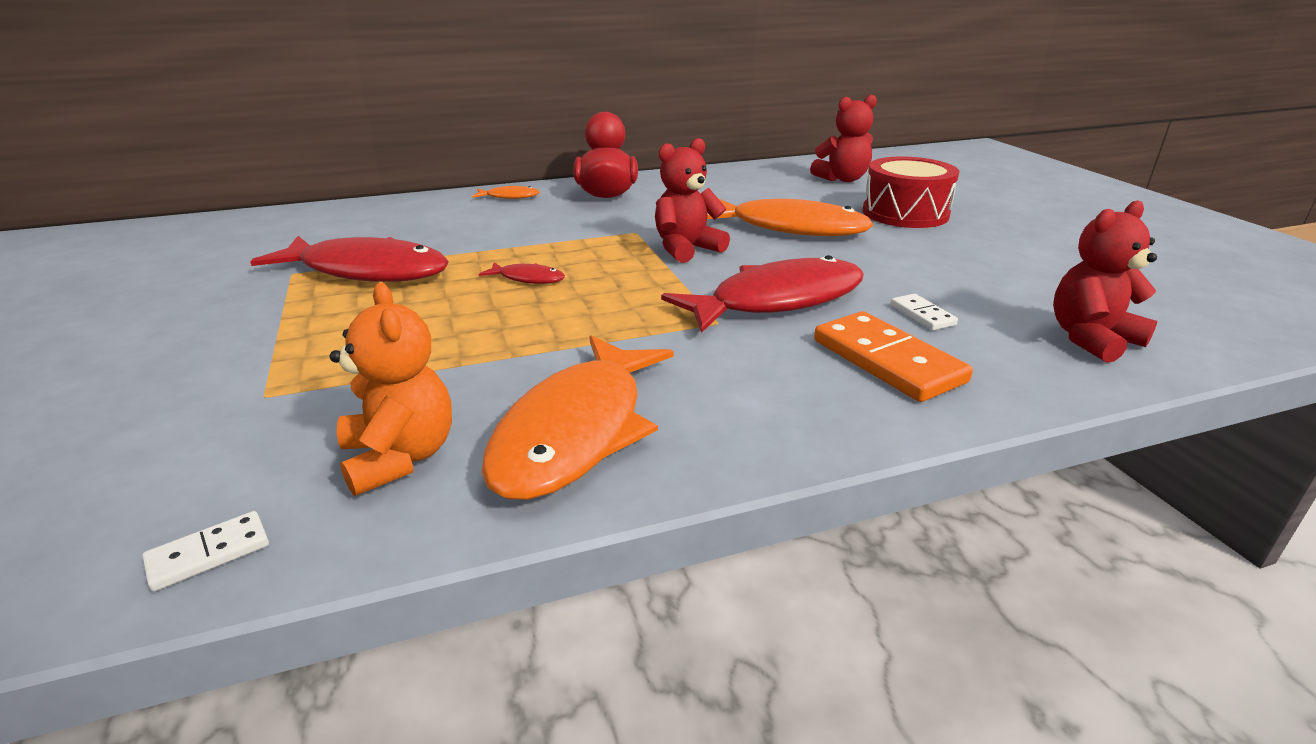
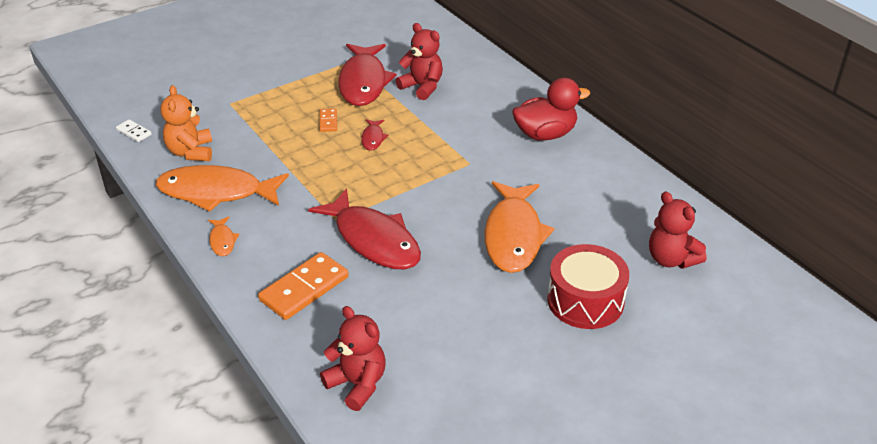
camera: 75 degrees right, 10 degrees up
orange teddy bear [329,283,452,496] -> orange teddy bear turned 120 degrees clockwise [160,85,212,161]
orange fish [472,186,540,199] -> orange fish moved to [208,216,239,256]
red teddy bear [655,138,730,263] -> red teddy bear moved to [396,23,443,100]
white domino [891,294,958,330] -> none
none -> orange domino [320,109,337,132]

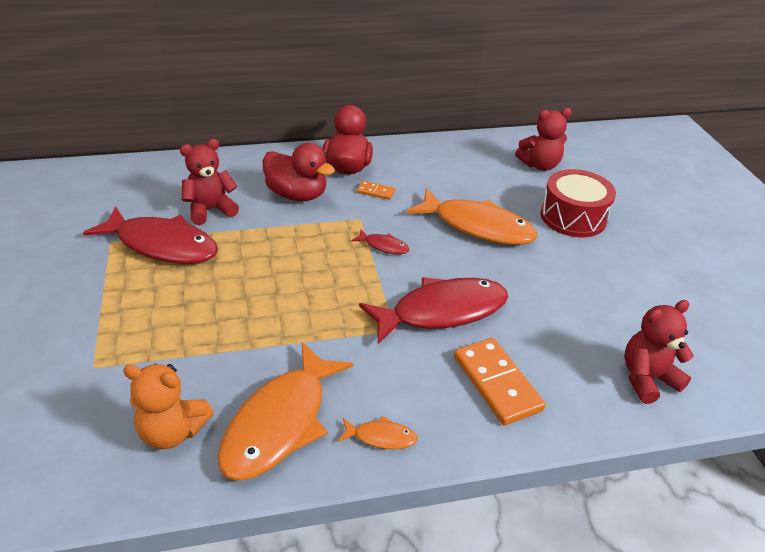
camera: 70 degrees left, 0 degrees up
white domino [116,119,152,142] -> none
orange domino [320,109,337,132] -> orange domino moved to [357,181,395,200]
red fish [361,119,388,151] -> red fish moved to [351,230,409,254]
none -> red duck [262,143,335,201]

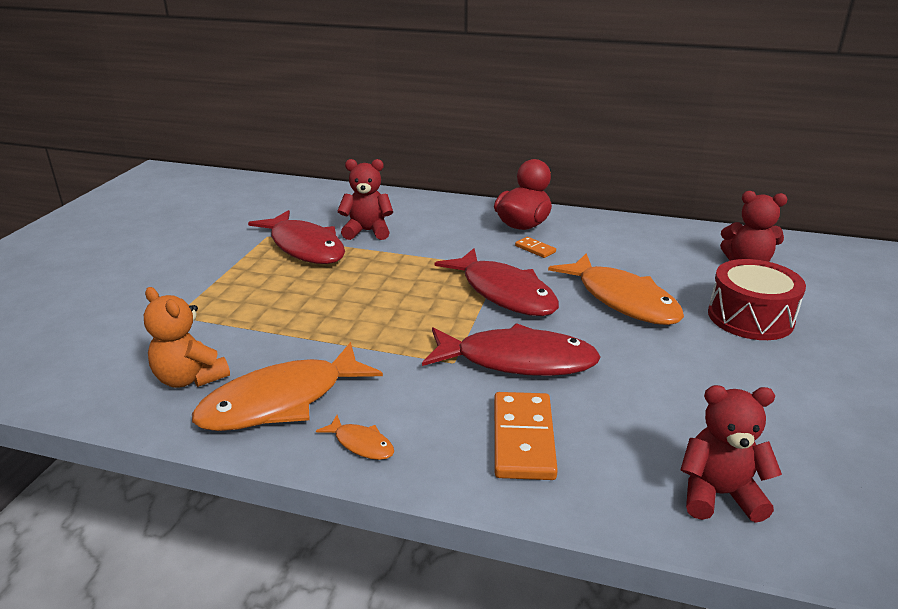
camera: 30 degrees right, 10 degrees down
red duck [262,143,335,201] -> none
red fish [351,230,409,254] -> red fish [435,248,559,316], size x2.32

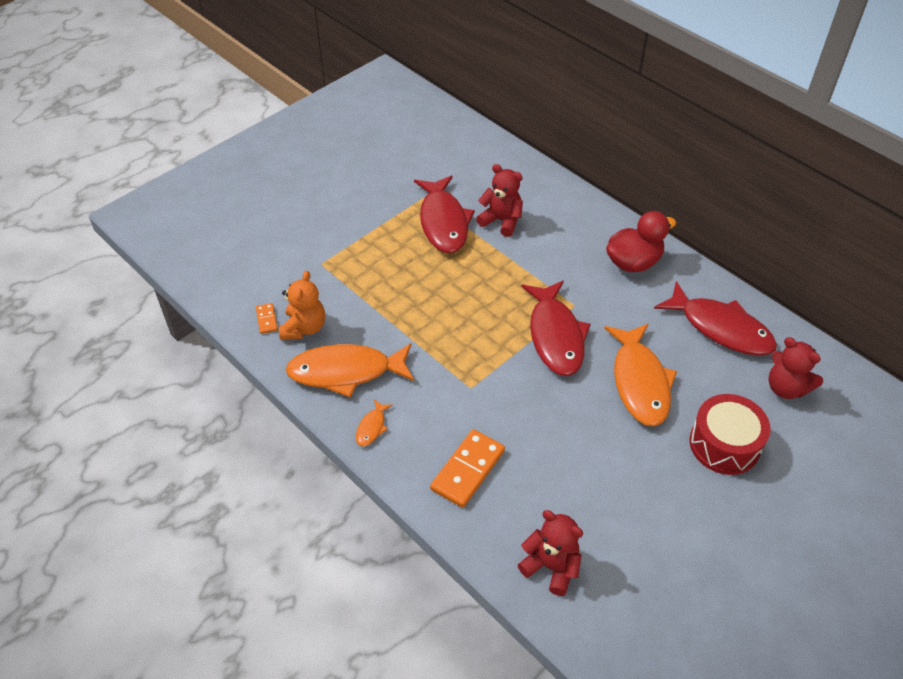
camera: 30 degrees right, 20 degrees up
orange teddy bear [144,287,230,388] -> orange teddy bear turned 150 degrees counterclockwise [279,271,325,340]
orange fish [316,415,394,460] -> orange fish turned 45 degrees clockwise [356,399,393,446]
red fish [422,323,601,376] -> red fish moved to [654,281,777,356]
orange domino [515,237,556,258] -> orange domino moved to [256,303,278,334]

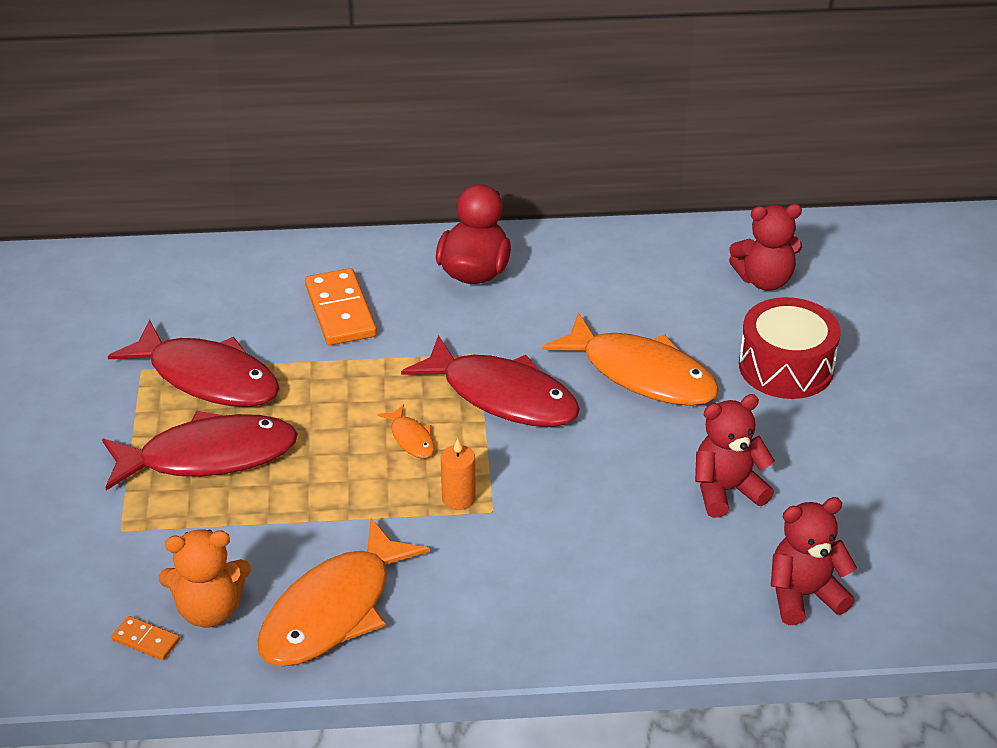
camera: 50 degrees left, 10 degrees down
orange teddy bear [279,271,325,340] -> orange teddy bear turned 120 degrees clockwise [159,529,251,627]
orange fish [356,399,393,446] -> orange fish moved to [378,404,435,459]
orange domino [430,429,505,508] -> orange domino moved to [305,268,377,345]
red teddy bear [476,164,523,237] -> red teddy bear moved to [695,394,775,518]
red fish [654,281,777,356] -> red fish moved to [102,411,298,491]
none -> orange candle [441,438,476,510]

